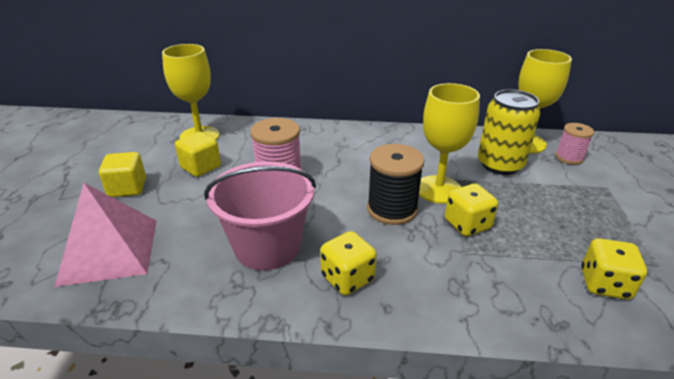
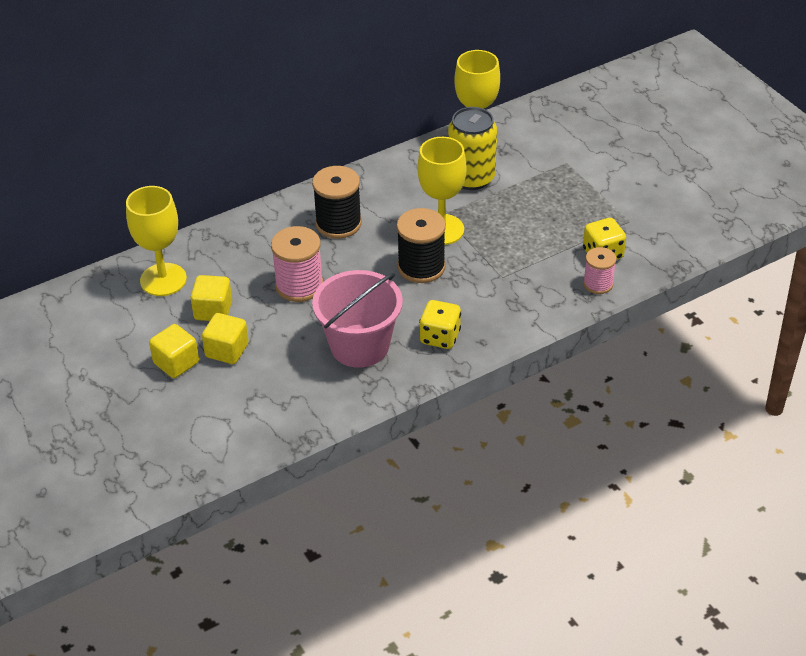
camera: 35 degrees left, 10 degrees up
pink pyramid [55,183,156,287] -> none
yellow dice [445,184,498,236] -> none
pink spool [555,123,594,165] -> pink spool moved to [583,247,617,294]
none -> yellow cube [202,313,249,364]
none -> black spool [312,166,362,239]

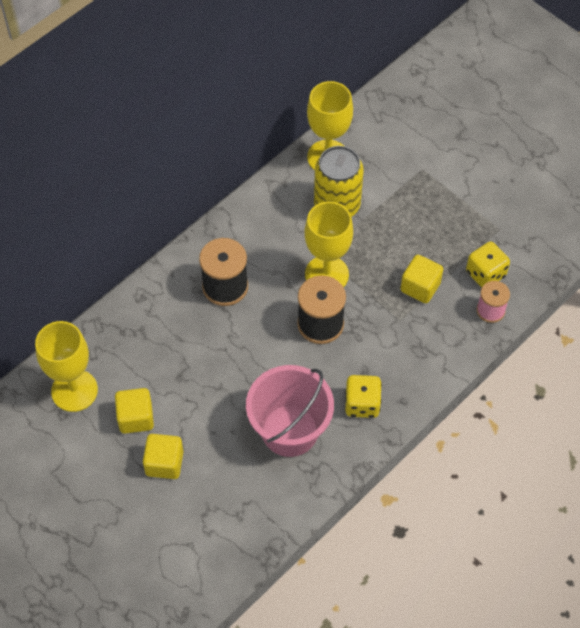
camera: 15 degrees left, 15 degrees up
yellow cube [149,324,199,378] -> yellow cube moved to [401,255,443,303]
pink spool [271,226,324,302] -> none

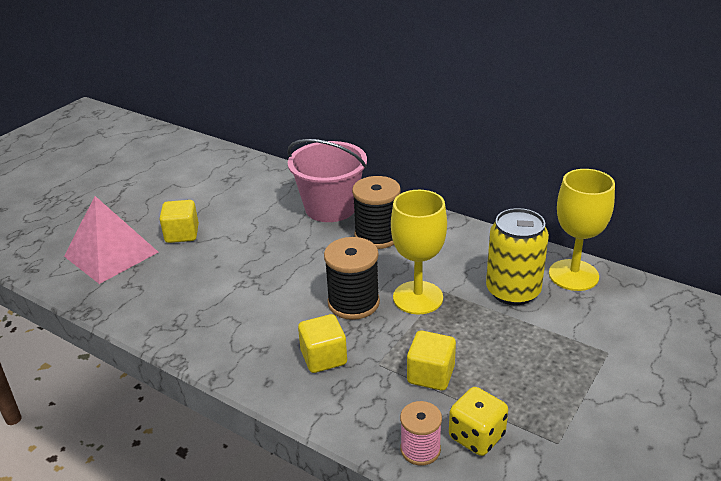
camera: 80 degrees right, 25 degrees down
yellow goblet [35,321,98,412] -> none
yellow cube [115,388,154,434] -> yellow cube moved to [298,314,347,373]
pink bucket [246,365,334,457] -> pink bucket moved to [287,139,367,222]
yellow dice [345,375,382,418] -> none
none -> pink pyramid [64,196,158,284]

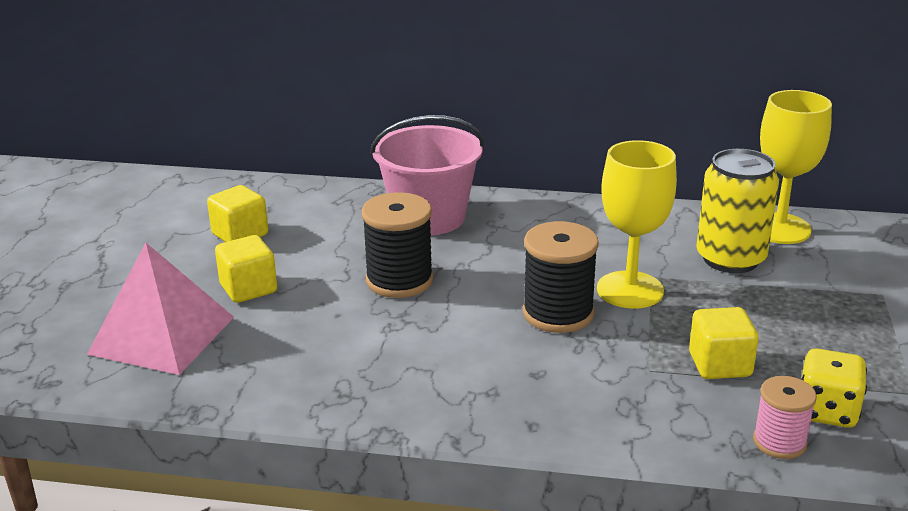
camera: 25 degrees left, 5 degrees down
yellow cube [298,314,347,373] -> yellow cube moved to [207,185,268,242]
black spool [352,176,401,249] -> black spool moved to [362,192,433,298]

